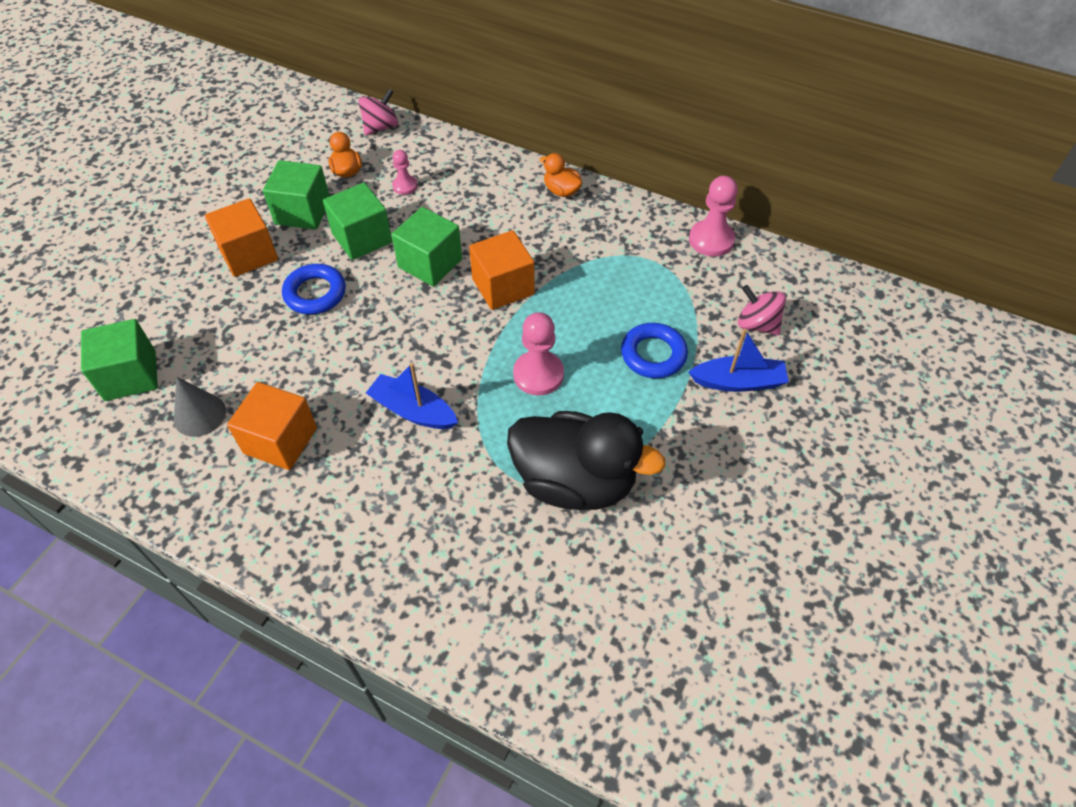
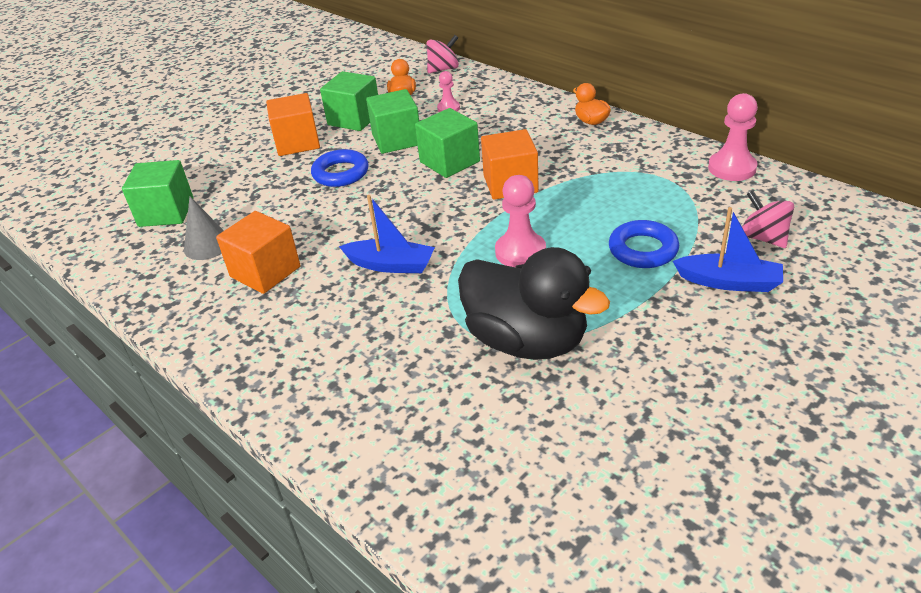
camera: 20 degrees right, 15 degrees down
blue boat [366,363,458,429] -> blue boat turned 150 degrees clockwise [339,195,435,273]

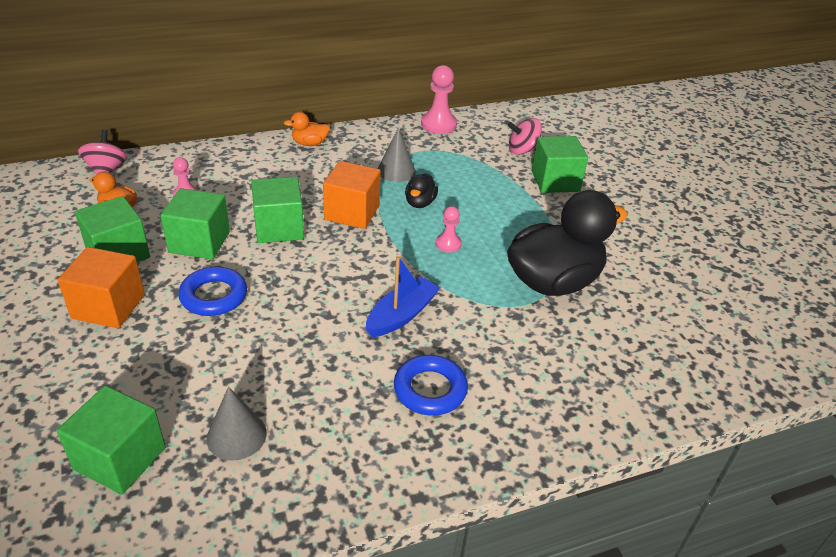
camera: 70 degrees left, 0 degrees up
orange cube [216,211,301,294] -> none
pink pawn [495,175,546,267] -> pink pawn [436,206,462,252], size x0.58
blue ring [609,220,679,268] -> blue ring moved to [394,355,468,416]
blue boat [673,207,783,292] -> green cube [532,136,588,193]
none -> grey cone [378,128,416,182]
none -> black duck [405,173,438,208]

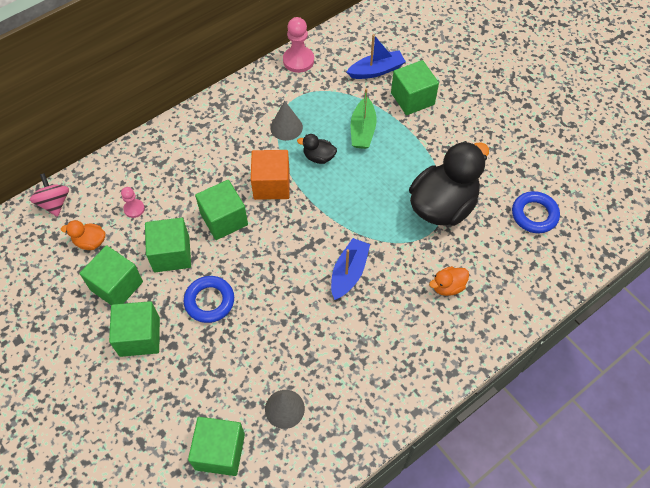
camera: 15 degrees left, 20 degrees up
orange cube [58,247,145,328] -> green cube [109,301,160,357]
orange duck [284,112,330,146] -> orange duck moved to [429,266,469,296]
blue ring [394,355,468,416] -> blue ring moved to [512,191,560,233]
black duck [405,173,438,208] -> black duck turned 105 degrees clockwise [297,134,337,164]
pink pawn [436,206,462,252] -> none
pink spinning top [508,118,542,155] -> blue boat [347,34,406,79]
none -> green boat [351,88,377,149]

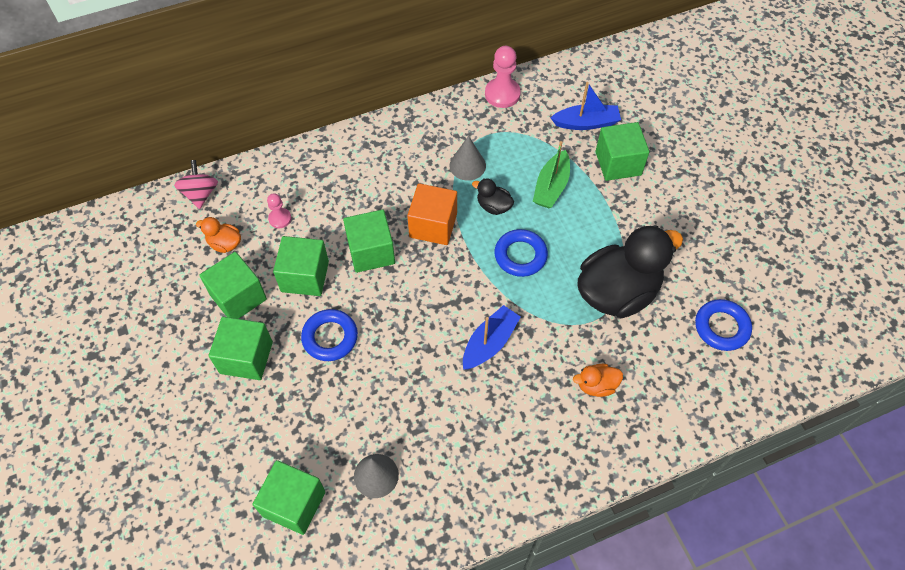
camera: 15 degrees right, 0 degrees up
none -> blue ring [495,229,548,277]

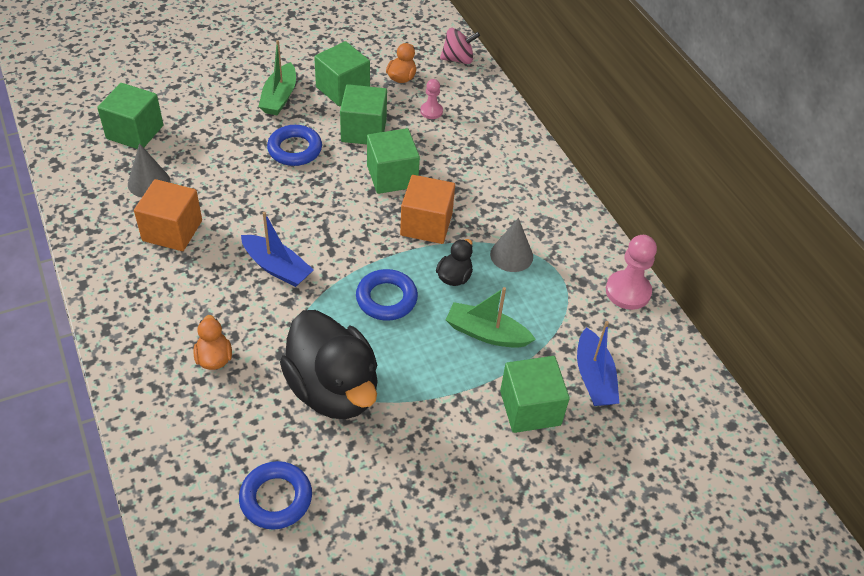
camera: 85 degrees right, 10 degrees down
green cube [209,317,273,380] -> green boat [258,40,296,115]
none -> orange cube [134,179,202,251]

